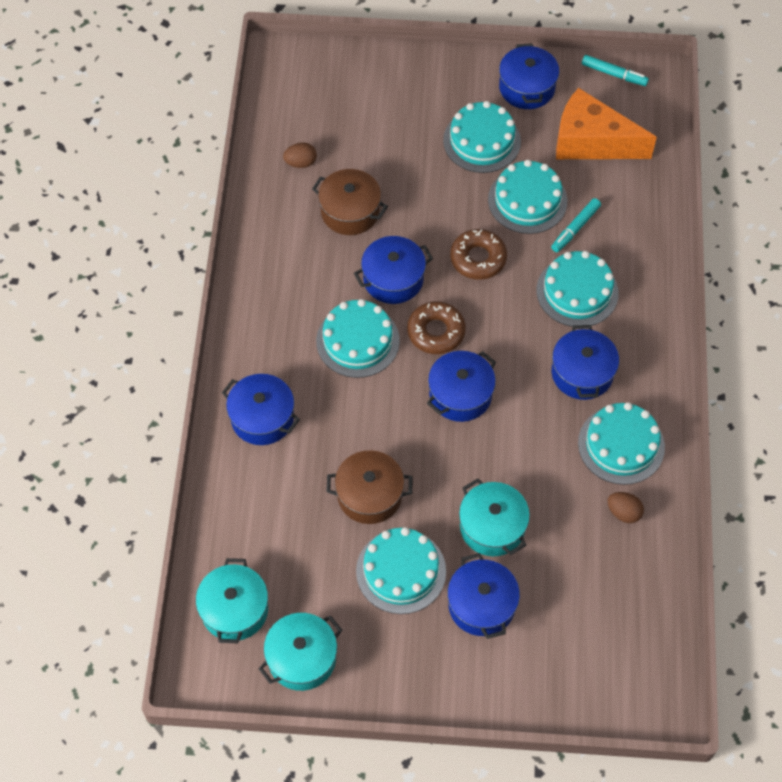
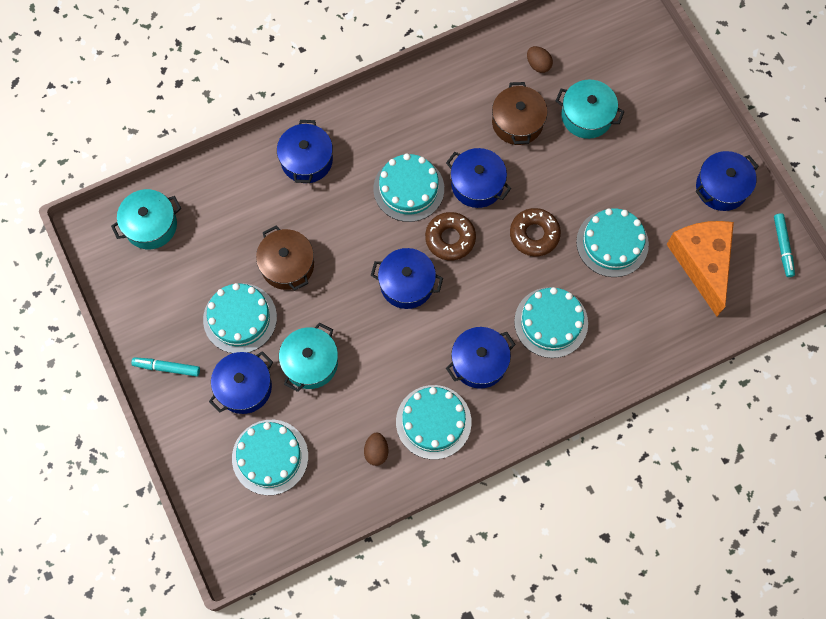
camera: 60 degrees right, 10 degrees up
turquoise pot [258,613,342,691] -> turquoise pot moved to [556,80,624,139]
turquoise cake [443,101,521,173] -> turquoise cake moved to [232,420,308,495]
turquoise marker [551,198,601,252] -> turquoise marker moved to [131,357,200,377]

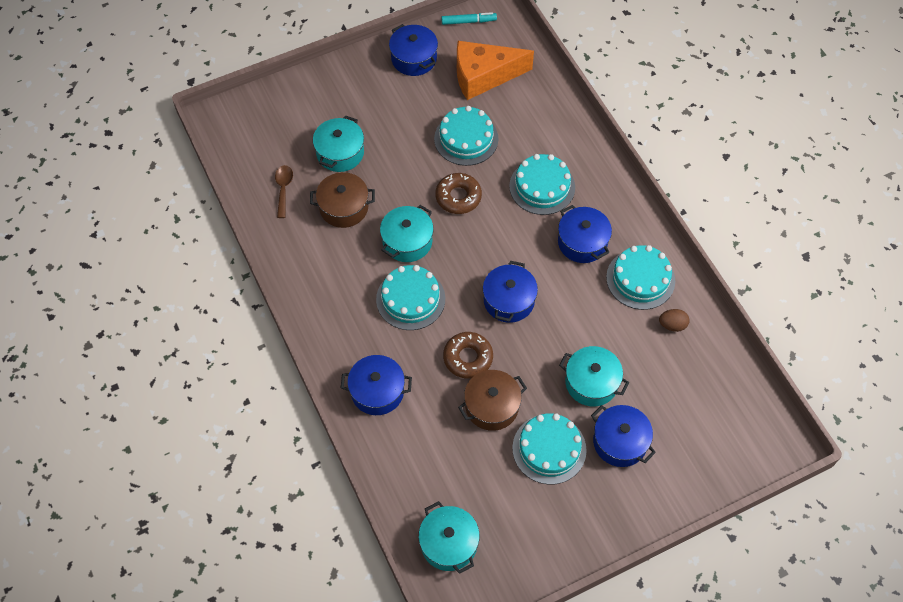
camera: 90 degrees left, 10 degrees down
turquoise marker [131,357,200,377] -> none
turquoise cake [232,420,308,495] -> none
brown donut [425,212,476,260] -> brown donut moved to [443,332,493,379]
blue pot [446,148,512,208] -> turquoise pot [380,205,434,262]
brown egg [527,46,553,73] -> brown spoon [275,165,293,218]

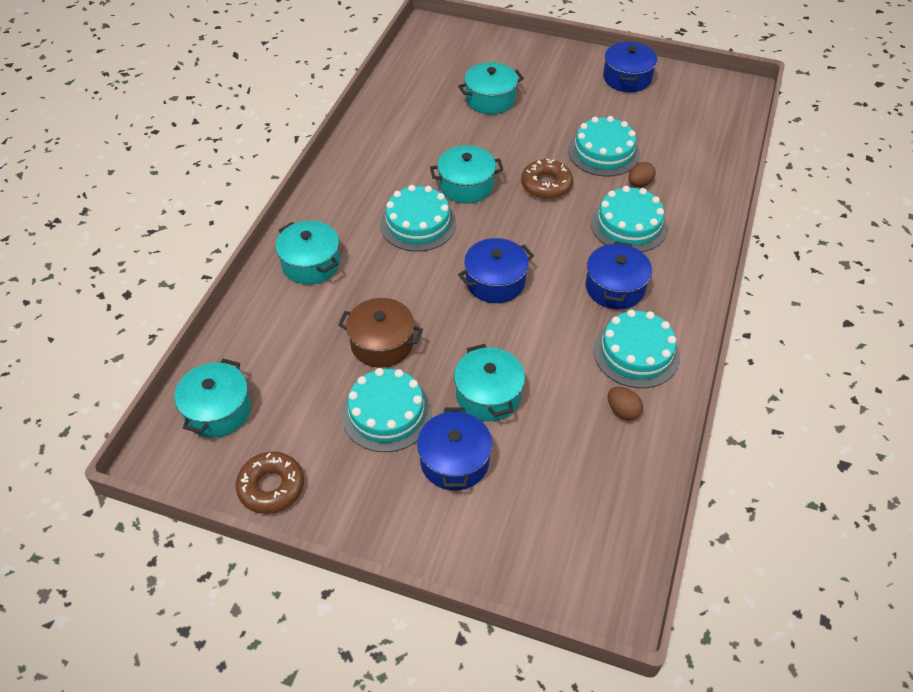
camera: 45 degrees right, 10 degrees down
brown spoon [275,165,293,218] -> none
brown pot [310,172,375,228] -> none
blue pot [341,355,412,415] -> turquoise pot [275,221,340,285]
turquoise marker [441,12,497,25] -> none
brown donut [443,332,493,379] -> brown donut moved to [236,451,304,514]
orange cheese [457,41,534,100] -> none
none -> brown egg [628,162,656,187]

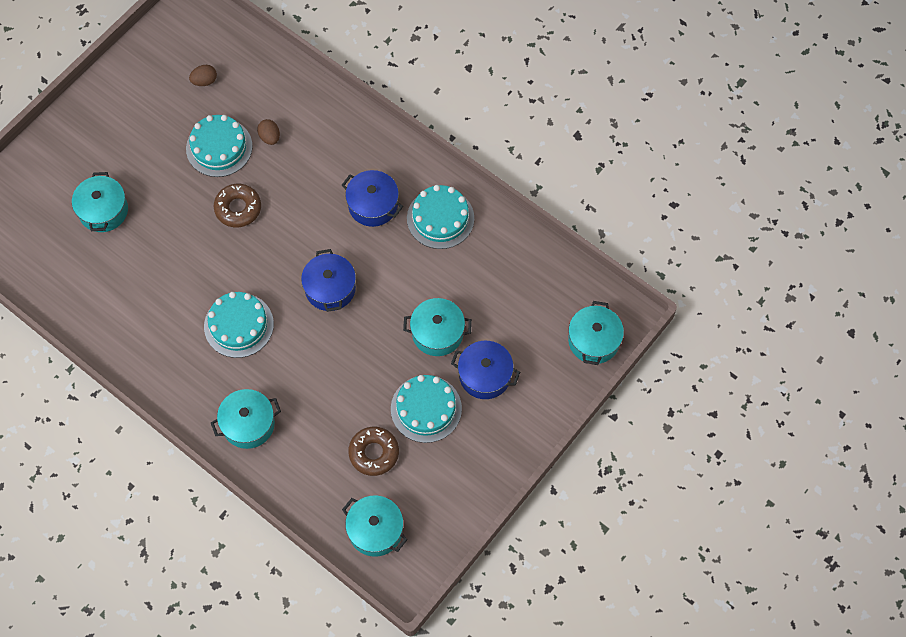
camera: 70 degrees left, 15 degrees up
brown donut [236,451,304,514] -> brown donut moved to [348,427,399,476]
brown pot [338,298,423,368] -> none
turquoise pot [430,145,503,204] -> turquoise pot moved to [568,301,624,365]
turquoise cake [591,186,668,252] -> none
blue pot [603,41,657,92] -> none
brown egg [608,387,643,420] -> brown egg moved to [189,65,217,86]

